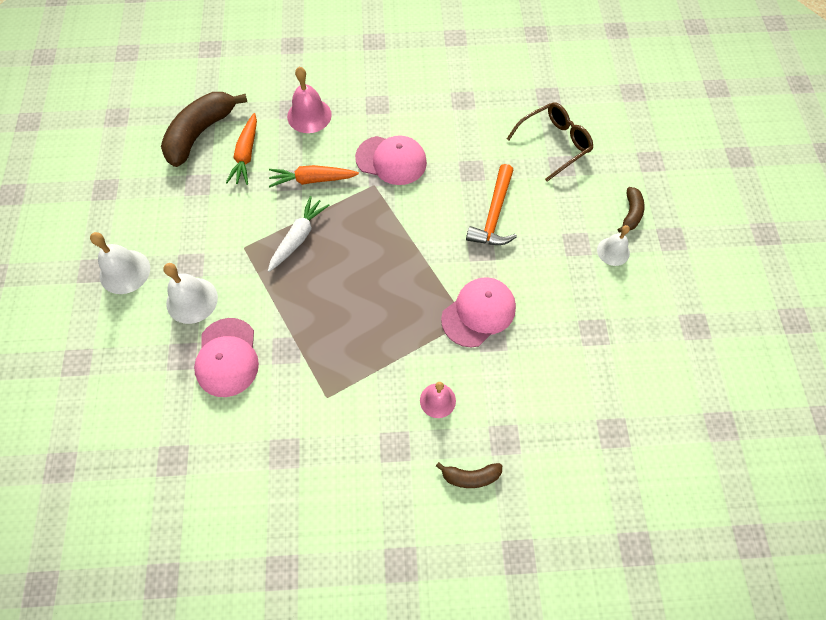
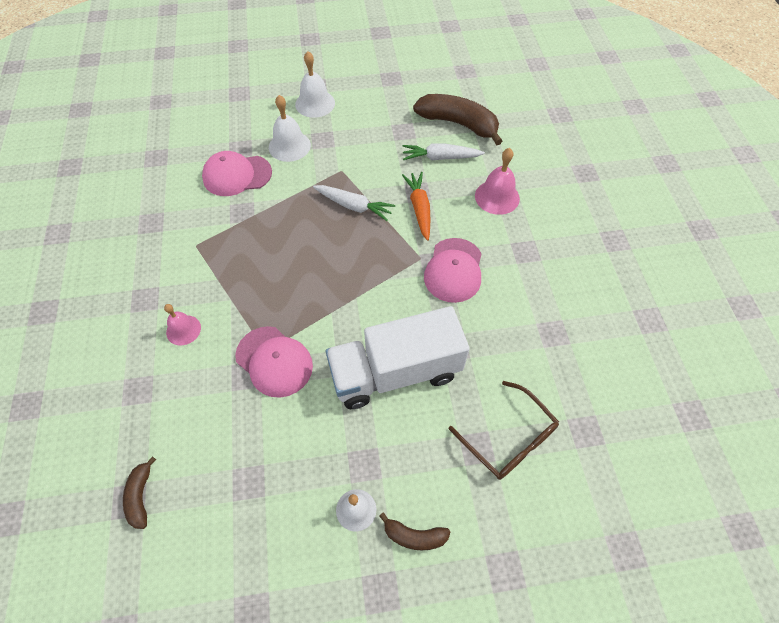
camera: 85 degrees right, 5 degrees down
orange carrot [226,113,257,185] -> white carrot [403,143,485,160]
brown banana [436,462,502,488] -> brown banana moved to [123,456,156,529]
orange hammer [466,164,517,245] -> white truck [326,306,470,409]

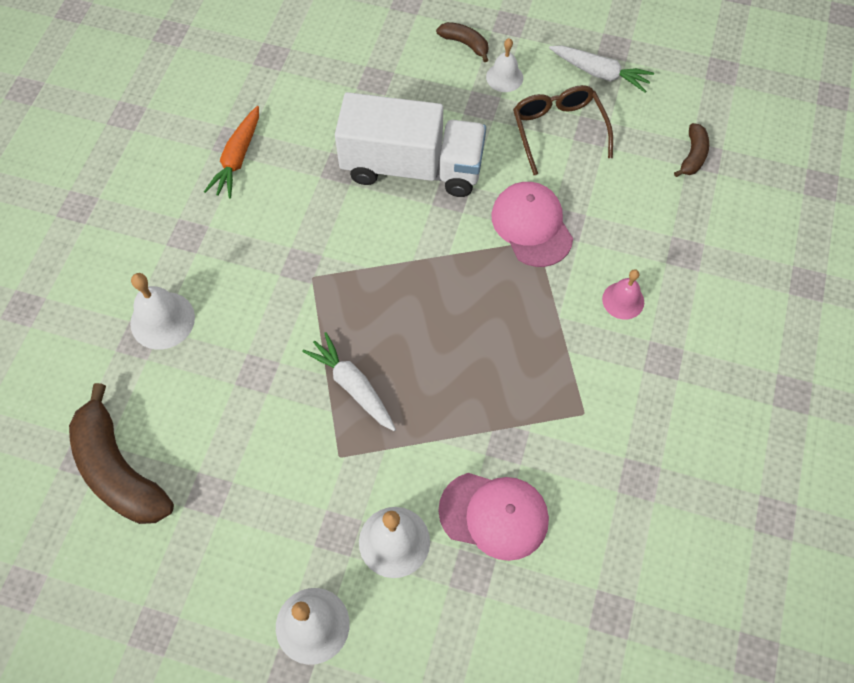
camera: 155 degrees left, 5 degrees up
orange carrot [402,172,430,241] -> orange carrot moved to [204,106,259,199]
white carrot [403,143,485,160] -> white carrot moved to [549,46,654,92]
pink cap [424,238,482,303] -> none
brown glasses [449,381,559,480] -> brown glasses moved to [513,85,613,175]
pink bell [475,148,520,215] -> white bell [130,273,195,350]

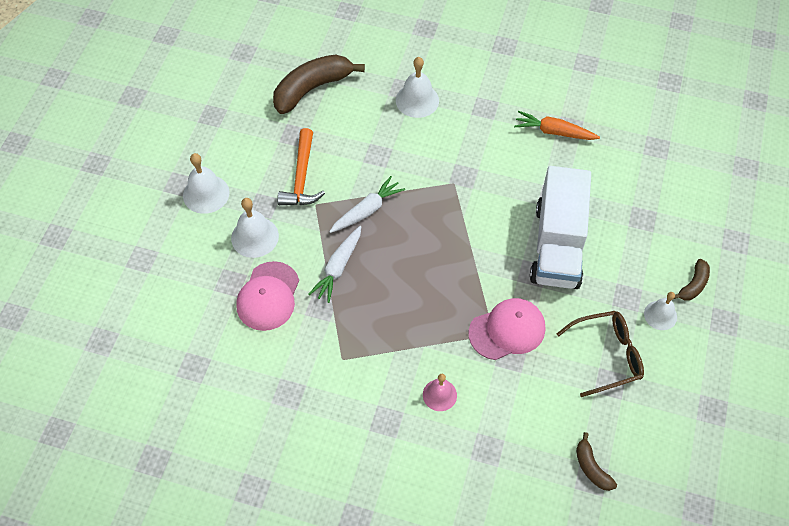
camera: 90 degrees right, 5 degrees down
white carrot [549,46,654,92] -> white carrot moved to [309,226,361,303]
brown banana [674,123,709,177] -> brown banana turned 45 degrees clockwise [576,432,617,491]
none -> orange hammer [277,128,325,205]

